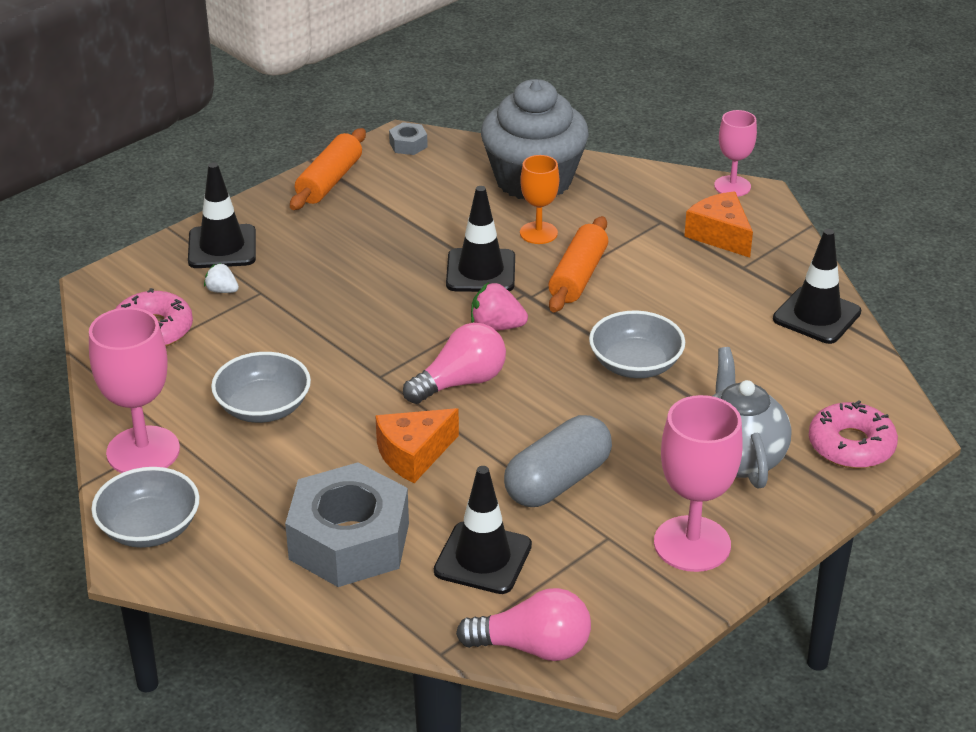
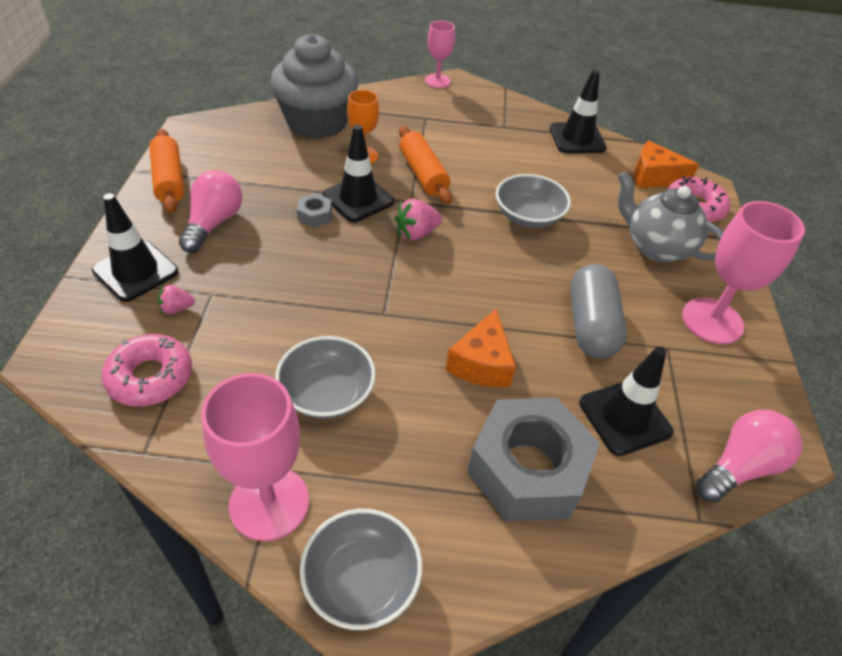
camera: 45 degrees left, 10 degrees up
white strawberry [204,263,239,293] -> pink strawberry [158,285,195,314]
grey nut [389,122,428,155] -> grey nut moved to [297,193,332,228]
pink light bulb [403,323,506,404] -> pink light bulb moved to [179,170,242,253]
orange cheese [684,191,753,258] -> orange cheese moved to [634,140,699,188]

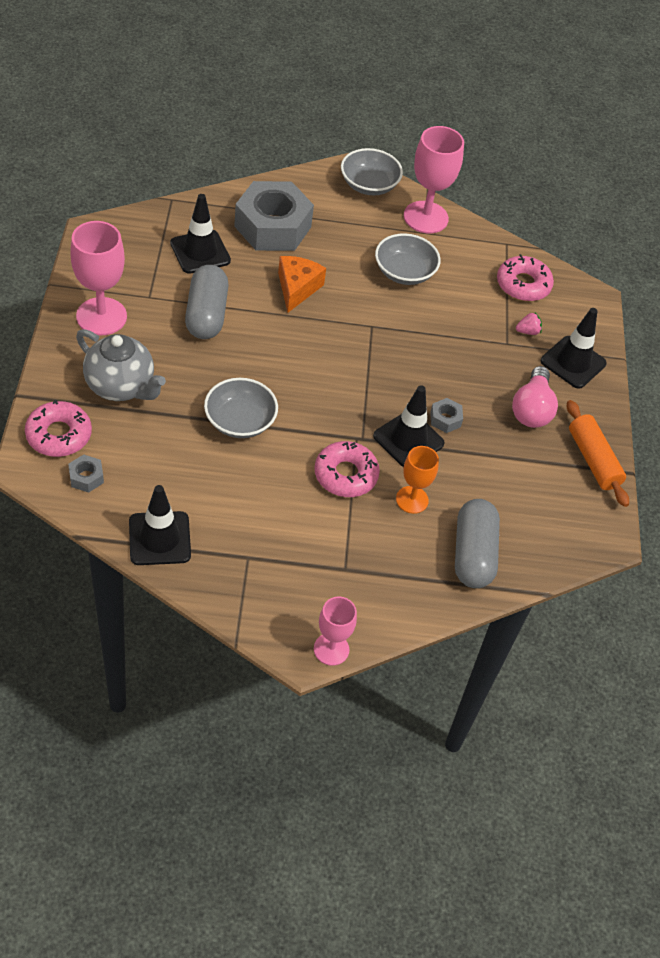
camera: 175 degrees right, 5 degrees up
grey cupcake [270,34,358,139] -> grey capsule [455,499,500,588]
pink strawberry [395,199,442,241] -> none
orange rolling pin [399,126,452,205] -> pink donut [314,441,380,497]
orange cheese [634,140,699,188] -> grey nut [68,454,104,493]
pink light bulb [696,410,802,503] -> none

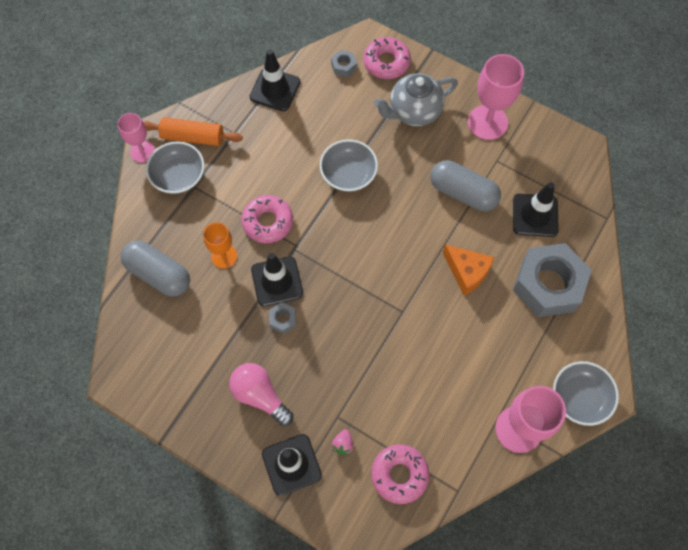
camera: 125 degrees right, 15 degrees up
grey bowl [375,233,441,285] -> grey bowl moved to [146,142,204,194]
orange rolling pin [567,400,629,507] -> orange rolling pin moved to [144,117,243,146]

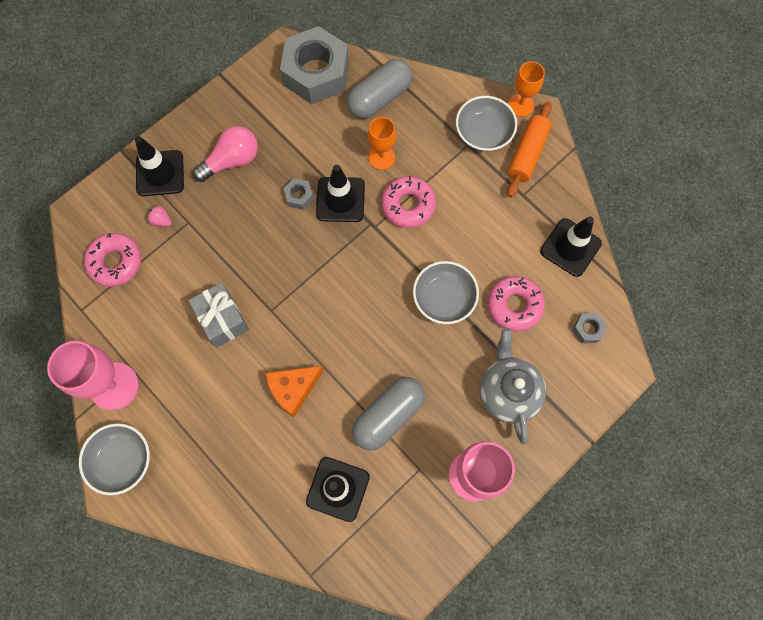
camera: 105 degrees right, 5 degrees up
pink goblet [117,113,155,163] -> orange goblet [508,61,545,117]
pink donut [363,37,411,79] -> pink donut moved to [488,276,545,331]
grey nut [513,243,592,317] -> grey nut moved to [280,26,349,104]
none -> grey gift [188,282,249,347]

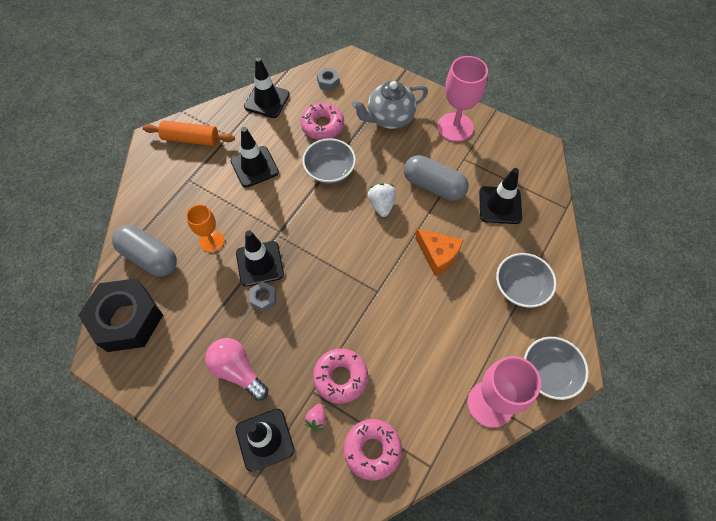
camera: 105 degrees left, 10 degrees down
grey gift [188,282,249,347] -> none
grey nut [280,26,349,104] -> black nut [78,278,163,352]
pink donut [381,176,436,228] -> pink donut moved to [313,348,368,404]
grey bowl [456,96,517,151] -> grey bowl moved to [496,253,557,308]
orange goblet [508,61,545,117] -> none
none -> black traffic cone [231,127,279,188]
none -> white strawberry [368,183,396,217]

